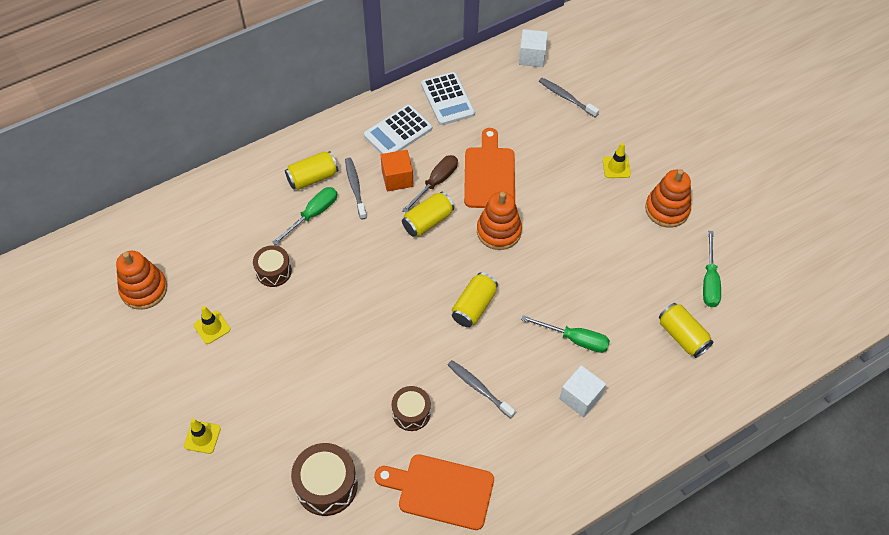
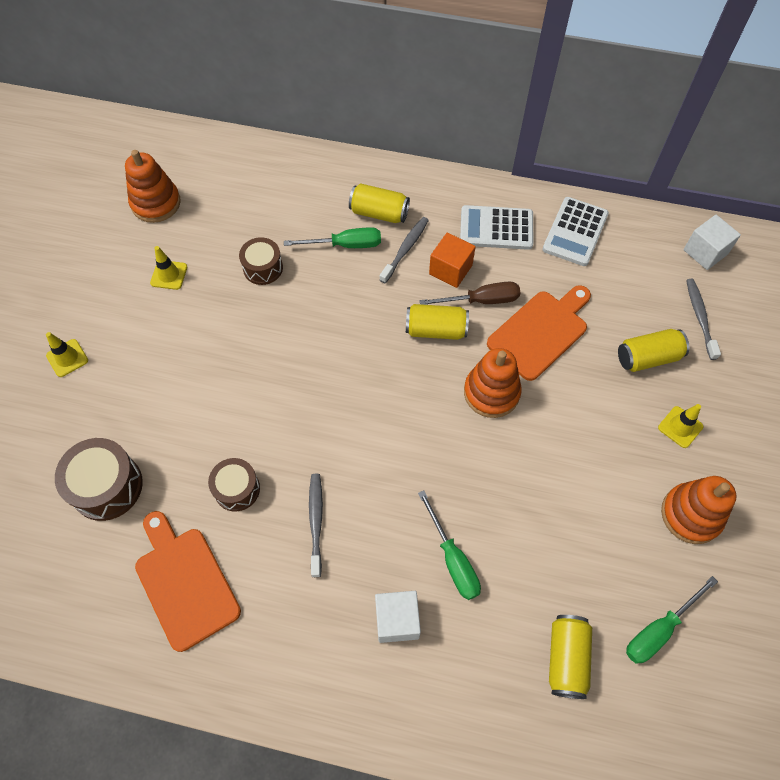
camera: 45 degrees right, 5 degrees up
yellow can [452,272,498,327] -> yellow can moved to [618,329,690,372]

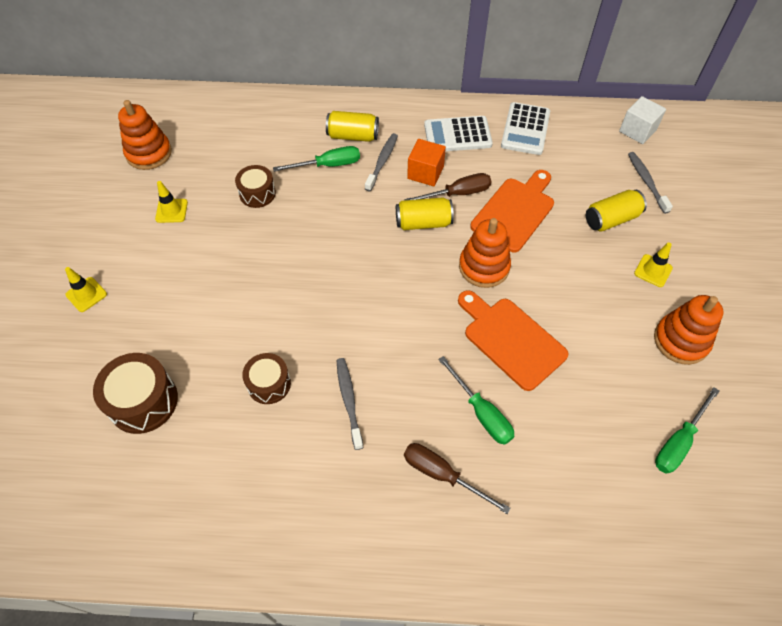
camera: 10 degrees left, 5 degrees down
orange cutting board [135,511,241,652] -> orange cutting board moved to [458,290,569,391]
white cube [375,591,421,643] -> brown screwdriver [404,443,511,514]
yellow can [549,615,592,699] -> none

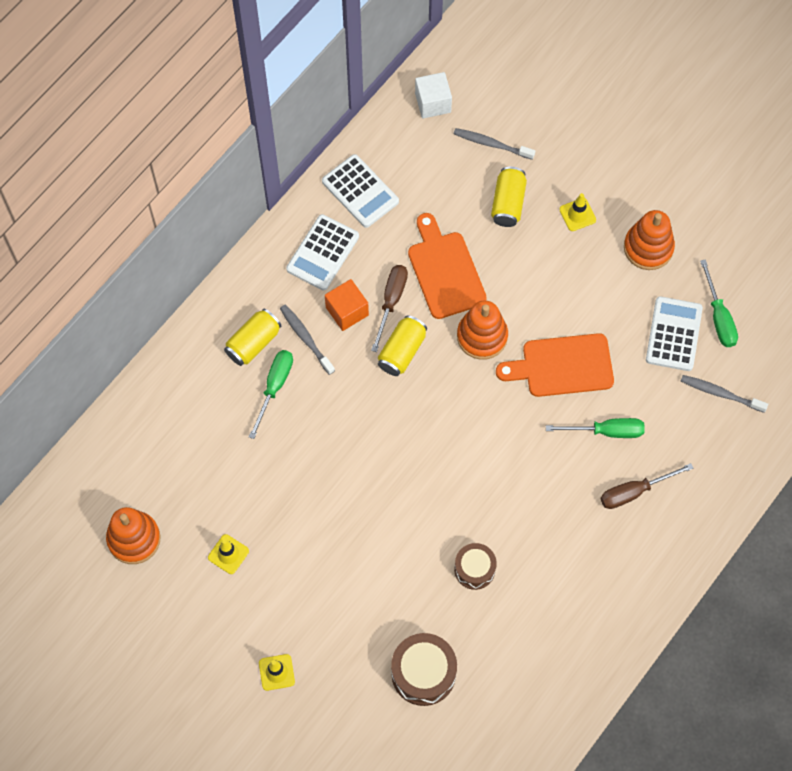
camera: 55 degrees left, 10 degrees up
brown drum [235,165,276,208] -> none
grey toothbrush [336,358,363,450] -> grey toothbrush moved to [681,375,768,413]
none -> white calculator [646,296,703,371]

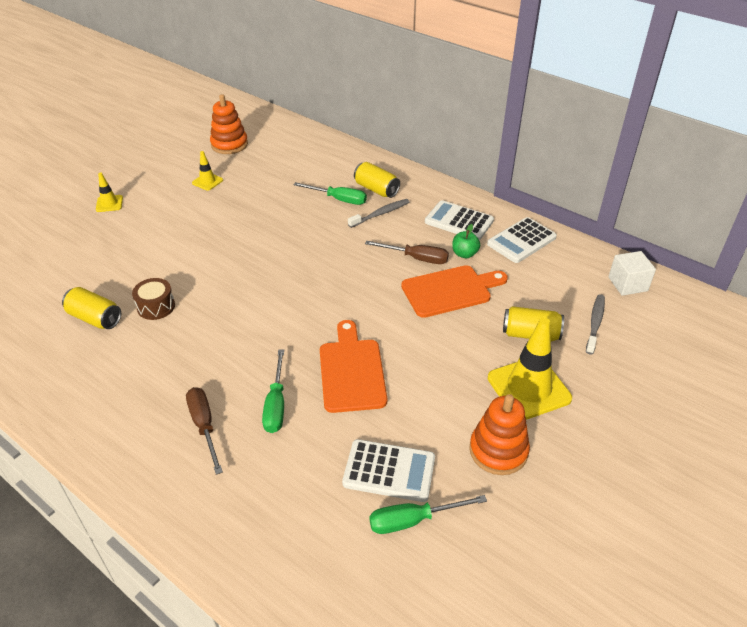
camera: 90 degrees right, 25 degrees down
orange cube [325,279,369,331] -> none
yellow can [378,315,427,376] -> yellow can moved to [62,287,121,329]
brown drum [391,633,457,706] -> none
orange stacking toy [457,300,508,360] -> none
yellow traffic cone [559,193,596,231] -> yellow traffic cone [488,317,572,420], size x2.02
grey toothbrush [681,375,768,413] -> none
none -> green apple [452,224,480,258]

